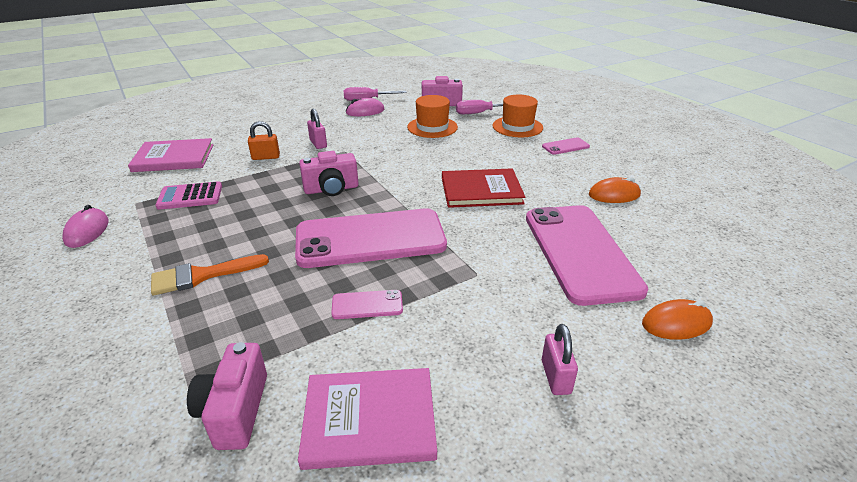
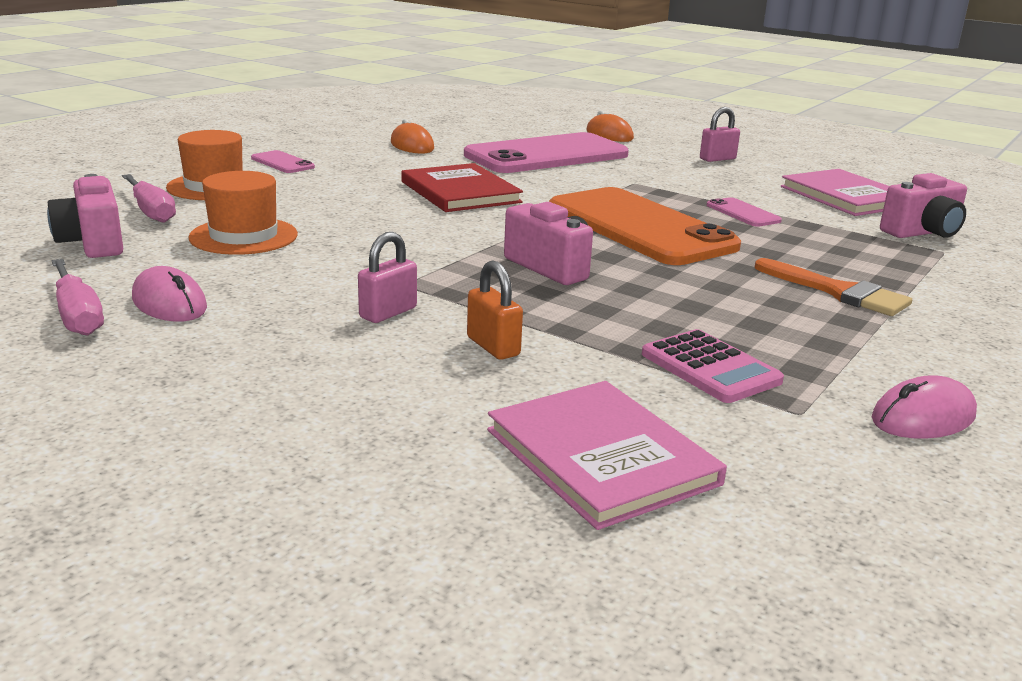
camera: 115 degrees left, 10 degrees down
pink phone [295,208,447,268] -> orange phone [549,187,741,265]

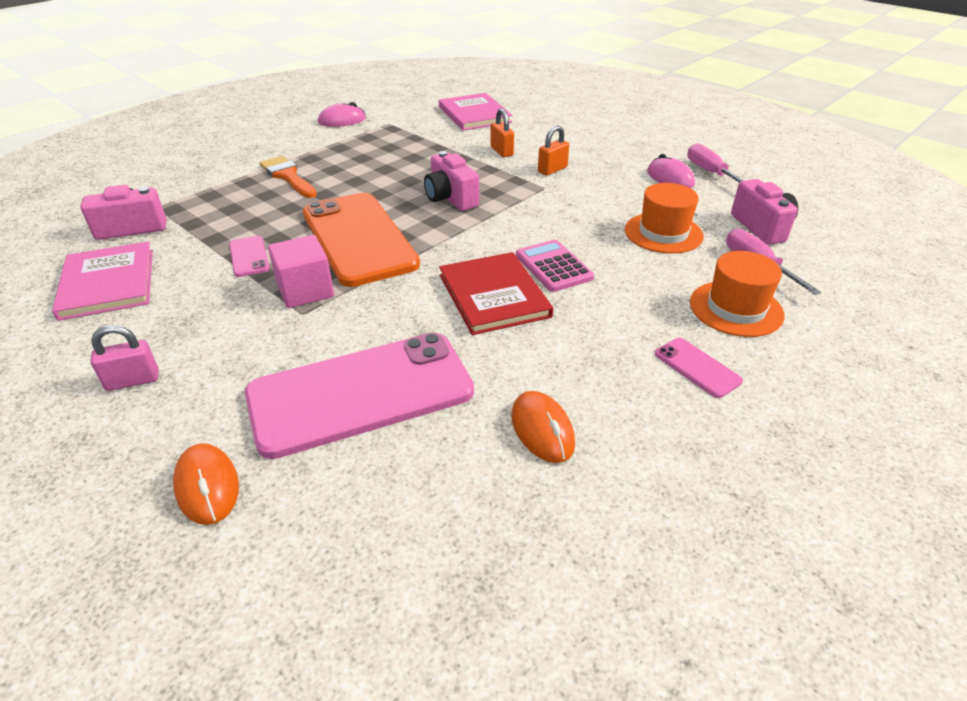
camera: 170 degrees left, 15 degrees up
pink padlock [358,232,417,323] -> orange padlock [538,125,569,175]
pink calculator [642,329,784,403] -> pink calculator moved to [516,240,594,292]
none -> pink cube [268,235,334,308]

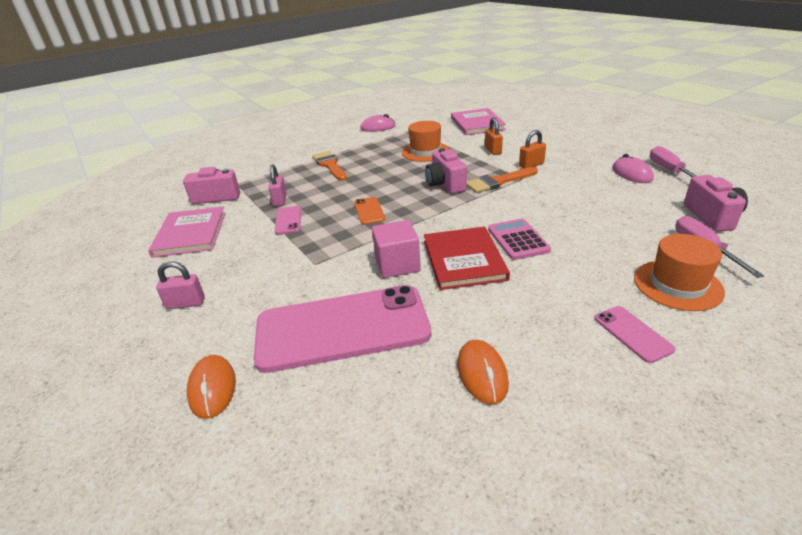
camera: 15 degrees right, 5 degrees down
pink cube [268,235,334,308] -> pink cube moved to [372,220,421,278]
orange phone [303,192,420,287] -> orange phone [354,197,386,225], size x0.41
orange hat [625,183,704,254] -> orange hat moved to [402,121,450,162]
none -> pink padlock [269,164,287,206]
none -> orange brush [467,167,538,193]

